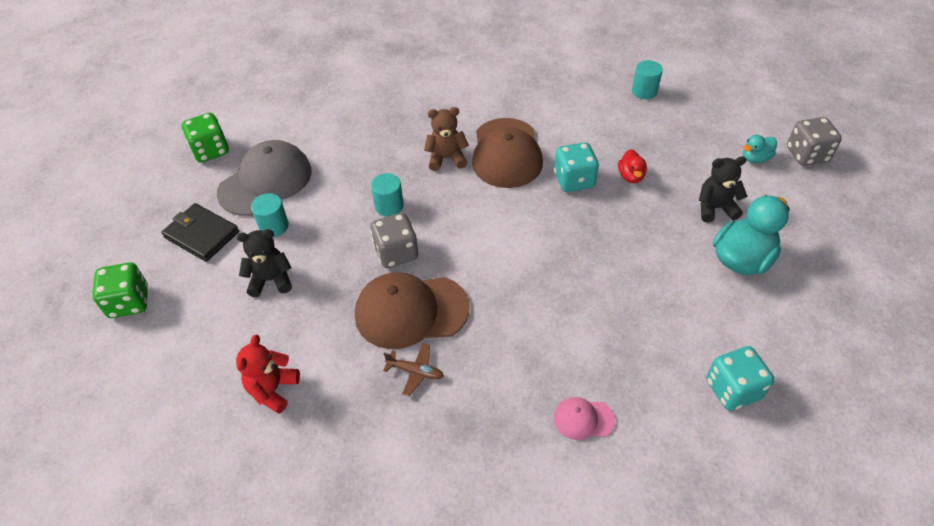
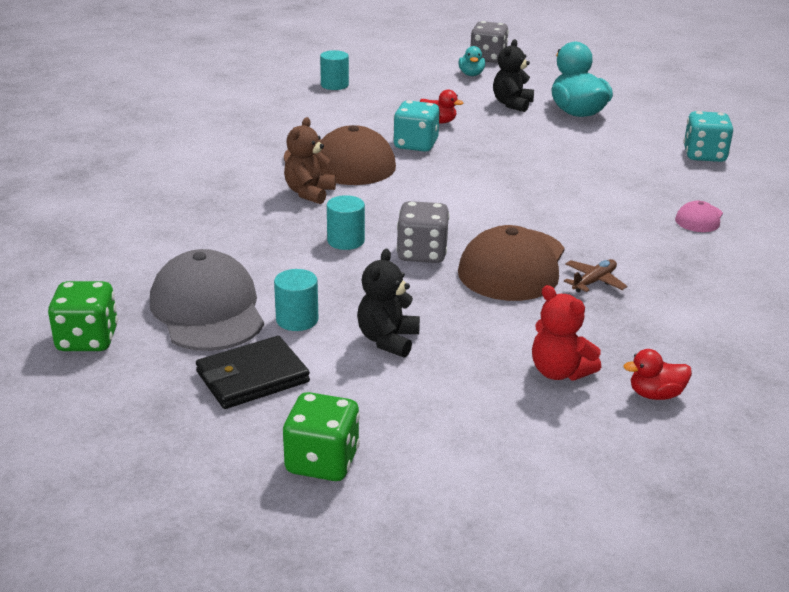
camera: 65 degrees left, 20 degrees down
none -> red duck [623,349,692,400]

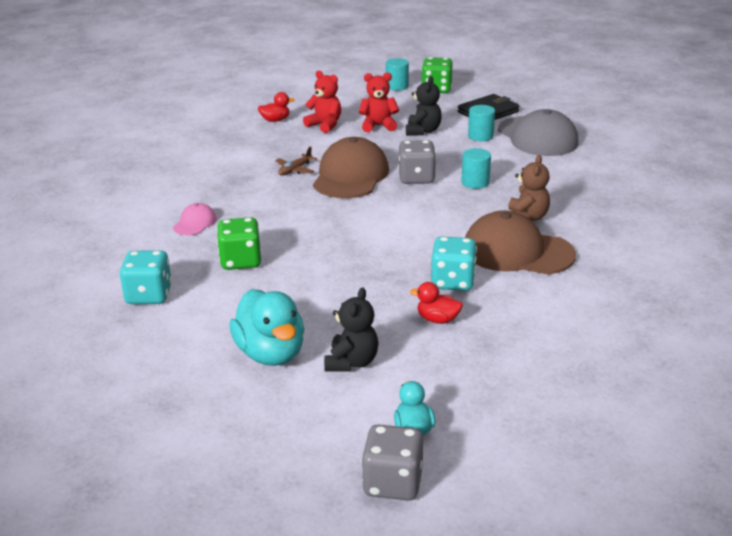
camera: 175 degrees right, 0 degrees up
green dice [48,281,118,351] -> green dice moved to [217,217,261,270]
turquoise cylinder [320,50,349,90] -> turquoise cylinder moved to [386,58,409,91]
none -> red teddy bear [359,72,399,132]

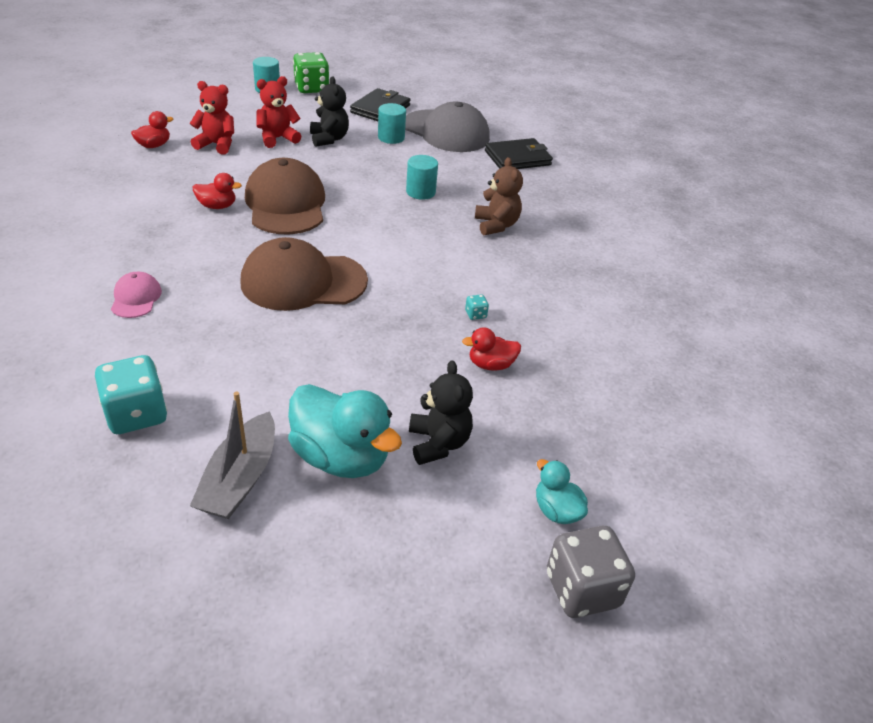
camera: 30 degrees left, 10 degrees up
green dice [217,217,261,270] -> none
brown plane [275,146,317,176] -> red duck [193,173,242,209]
grey dice [398,140,436,184] -> none
turquoise dice [431,236,477,291] -> turquoise dice [465,294,489,320], size x0.41
brown cap [465,210,576,275] -> brown cap moved to [240,237,368,311]
none -> grey boat [190,392,275,519]
none -> black wallet [485,138,553,169]

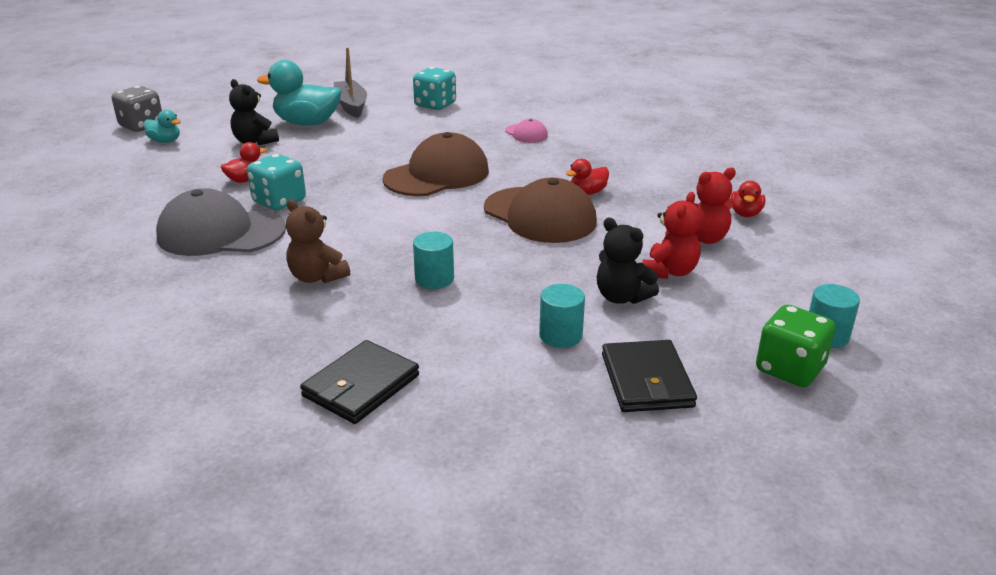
camera: 150 degrees right, 10 degrees down
grey cap [405,102,490,152] -> grey cap moved to [156,188,286,256]
turquoise dice [465,294,489,320] -> turquoise dice [247,154,306,210], size x2.42

